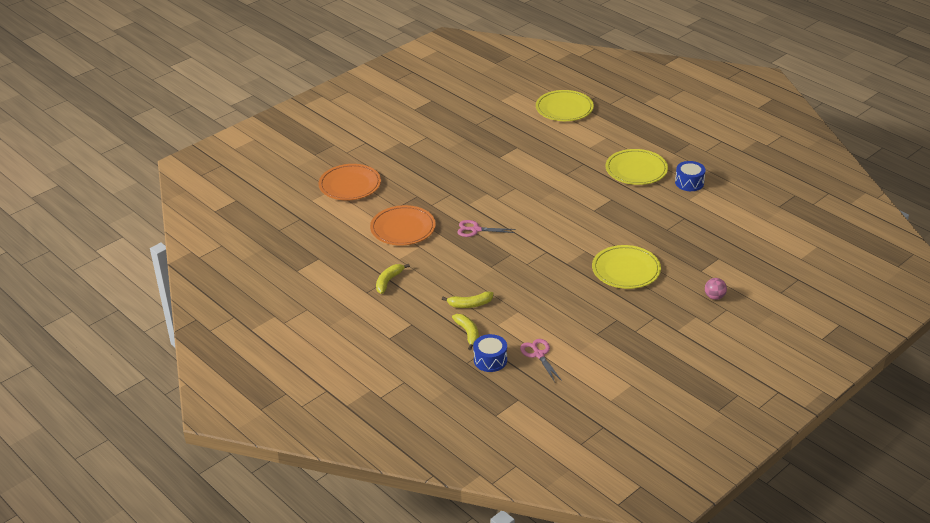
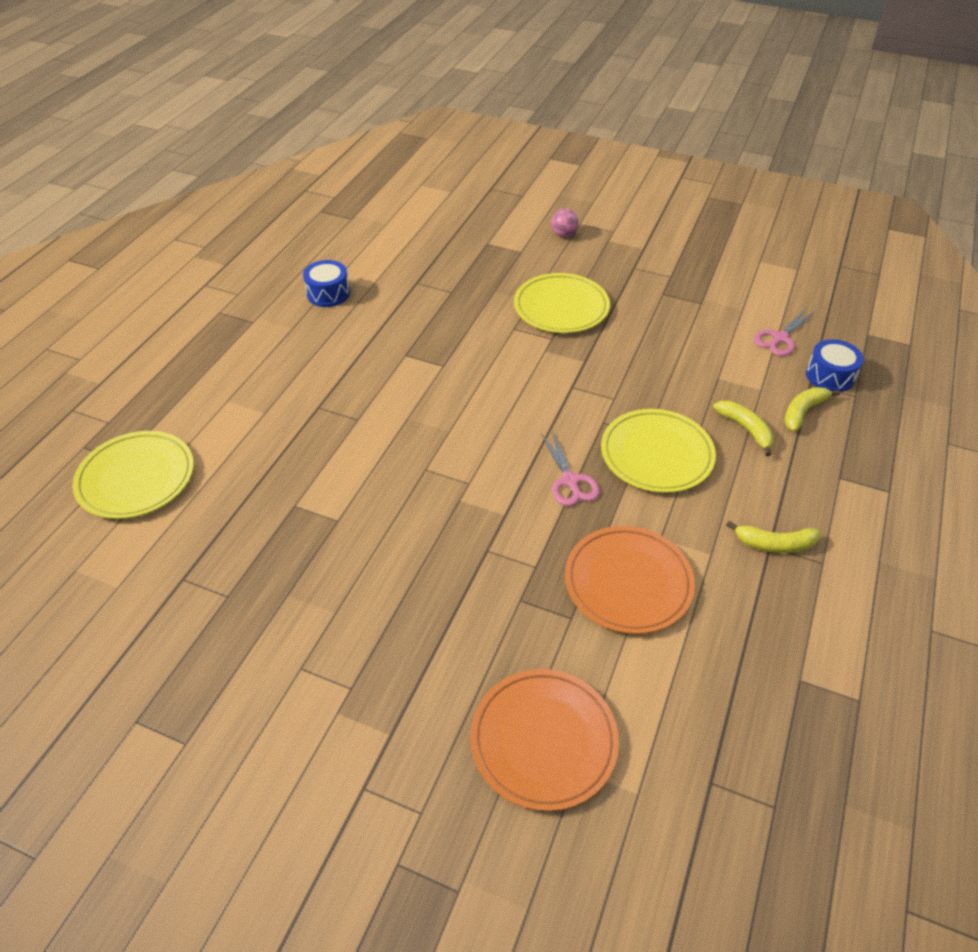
camera: 115 degrees left, 10 degrees up
yellow plate [605,149,668,185] -> yellow plate moved to [601,409,716,493]

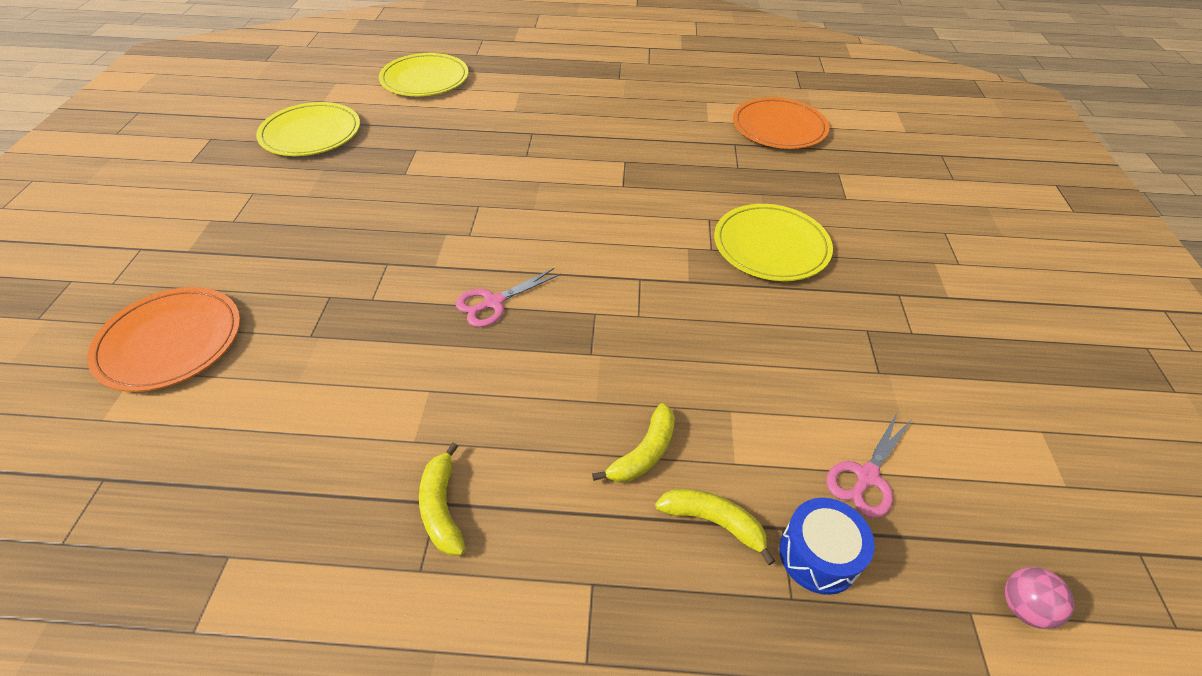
camera: 70 degrees right, 0 degrees up
blue drum [303,260,350,307] -> none
pink ball [551,209,578,237] -> pink ball moved to [1005,567,1074,629]
orange plate [565,526,695,634] -> orange plate moved to [733,97,829,149]
yellow plate [601,409,716,493] -> yellow plate moved to [256,102,360,156]
pink scissors [754,309,815,356] -> pink scissors turned 75 degrees counterclockwise [826,413,913,518]

